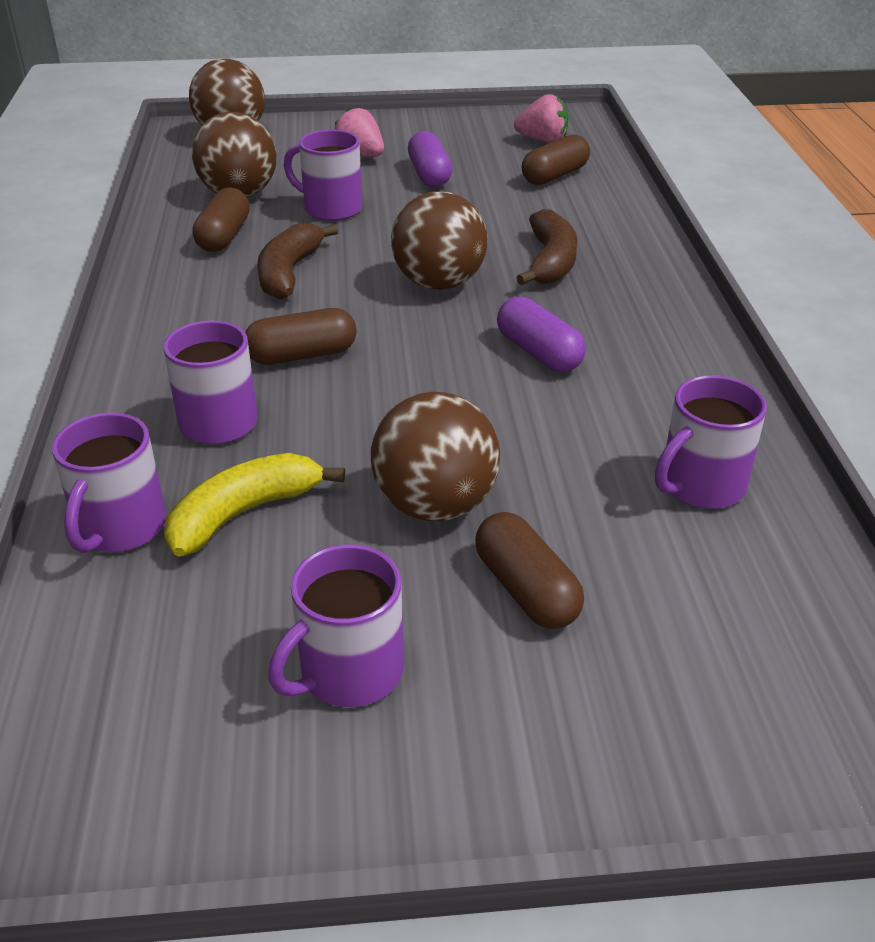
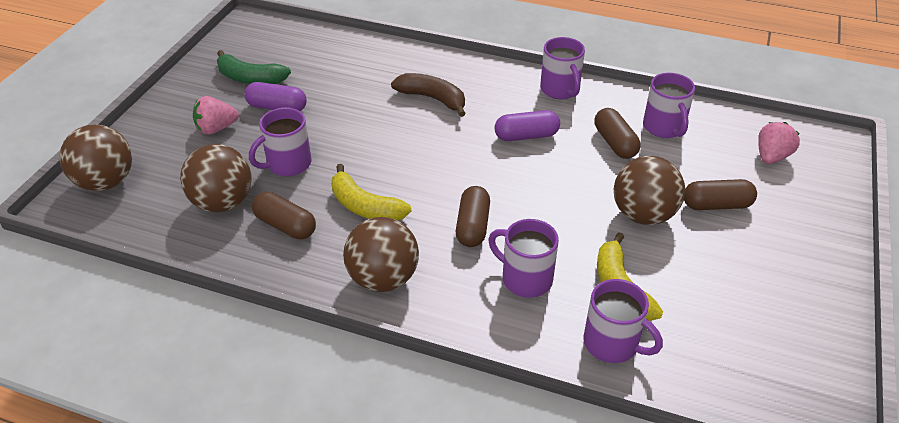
camera: 65 degrees left, 5 degrees up
brown banana [257,223,338,300] -> yellow banana [331,164,411,220]
purple mug [268,544,404,707] -> purple mug moved to [540,37,585,99]
brown ball [391,191,487,290] -> brown ball moved to [343,217,419,292]
pink strawberry [514,94,568,143] -> pink strawberry moved to [758,122,800,164]
brown capsule [522,135,590,185] -> brown capsule moved to [594,108,641,159]
none -> green banana [217,50,291,84]

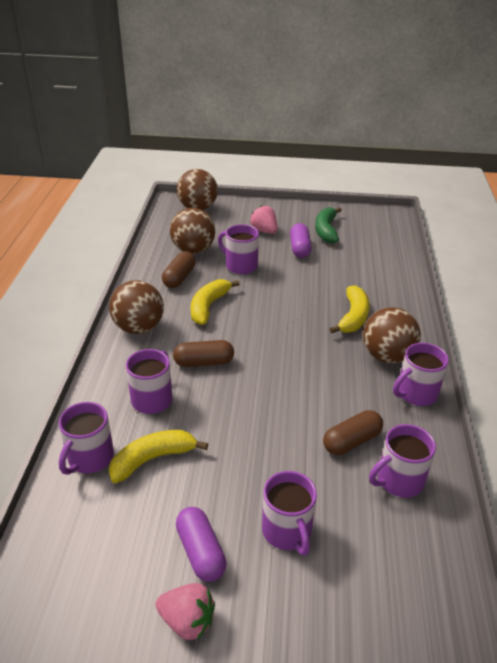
camera: 75 degrees right, 5 degrees down
brown banana [391,73,466,117] -> yellow banana [330,285,370,333]
purple capsule [495,110,560,141] -> purple capsule moved to [176,507,227,582]
brown ball [614,156,685,225] -> brown ball moved to [363,307,421,364]
brown capsule [684,179,757,210] -> purple mug [262,471,317,556]
pink strawberry [758,122,800,164] -> pink strawberry moved to [156,583,215,640]

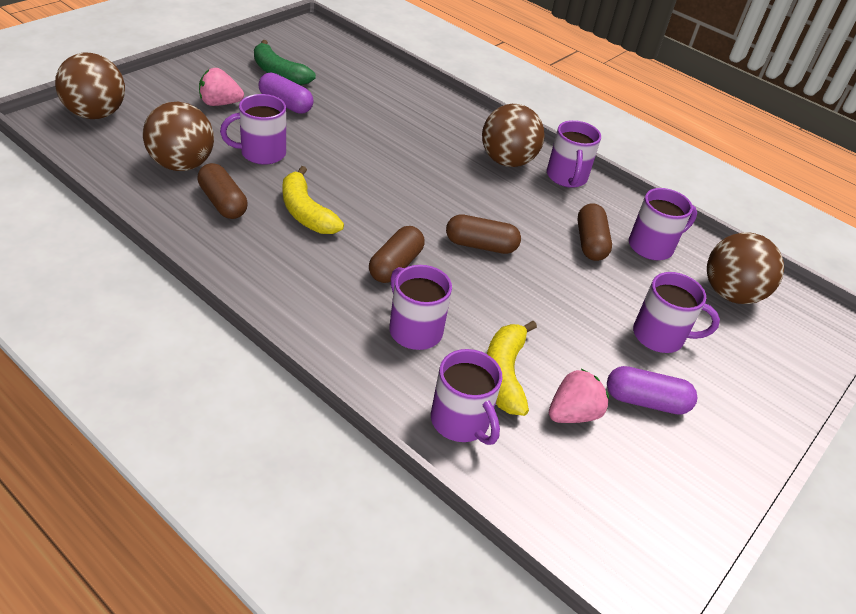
camera: 60 degrees left, 5 degrees up
brown ball [109,280,164,334] -> brown ball moved to [707,232,784,304]
pink strawberry [156,583,215,640] -> pink strawberry moved to [549,369,609,423]
yellow banana [330,285,370,333] -> none
purple mug [369,424,436,498] -> purple mug turned 120 degrees counterclockwise [629,188,697,260]
none -> brown capsule [446,214,521,254]

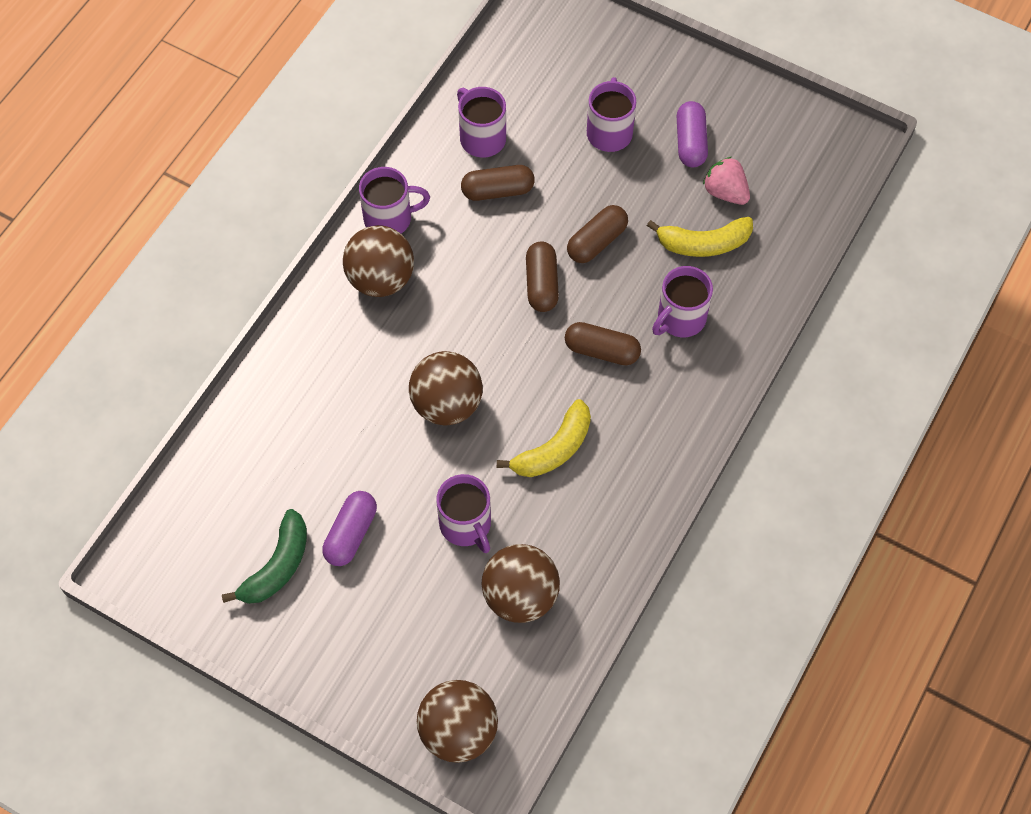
camera: 95 degrees left, 20 degrees up
brown capsule [197,163,248,219] -> brown capsule moved to [567,205,628,263]
pink strawberry [199,68,244,106] -> none
purple mug [431,349,502,445] -> none
brown ball [707,232,784,304] -> brown ball moved to [409,351,483,425]

